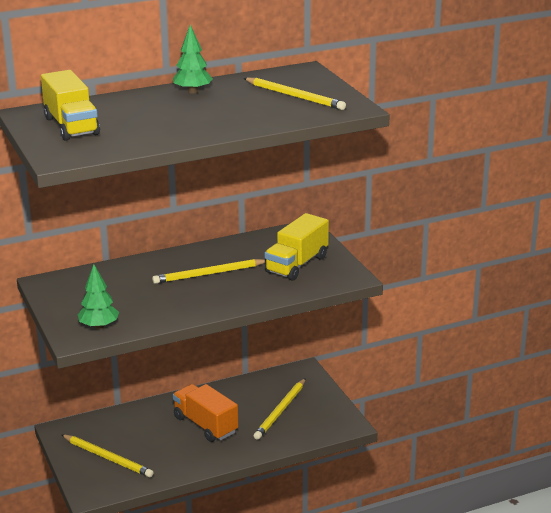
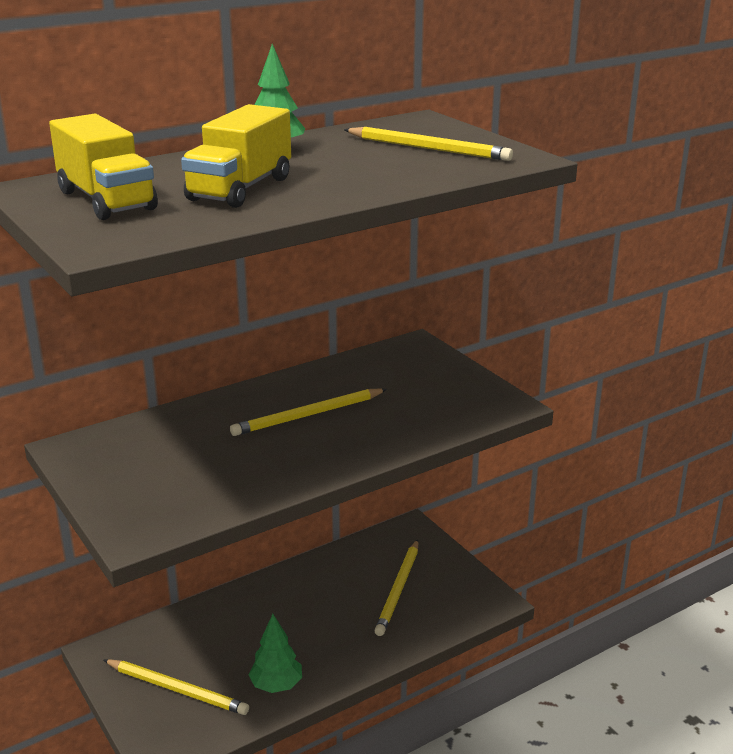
camera: 10 degrees left, 0 degrees up
green tree [78,264,119,329] -> green tree moved to [248,614,302,693]
orange truck [173,384,238,442] -> none
yellow truck [265,213,329,281] -> yellow truck moved to [181,104,291,208]

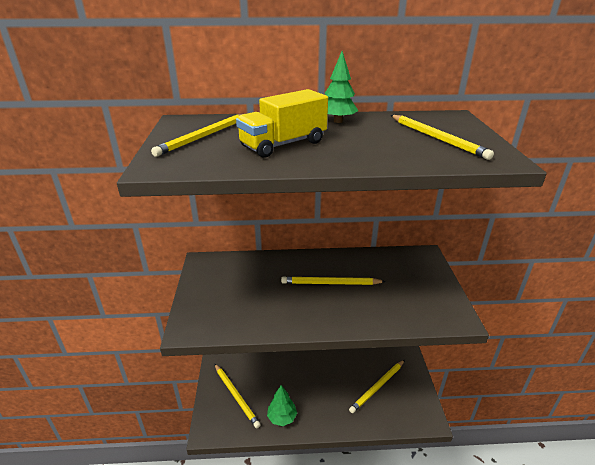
camera: 30 degrees right, 5 degrees up
yellow truck [49,114,158,220] -> yellow pencil [151,114,243,157]

